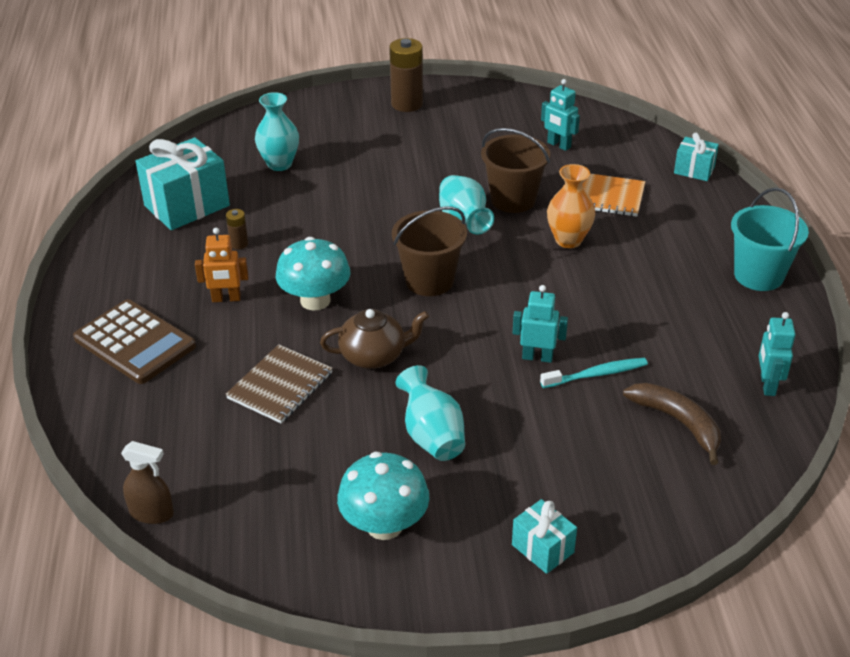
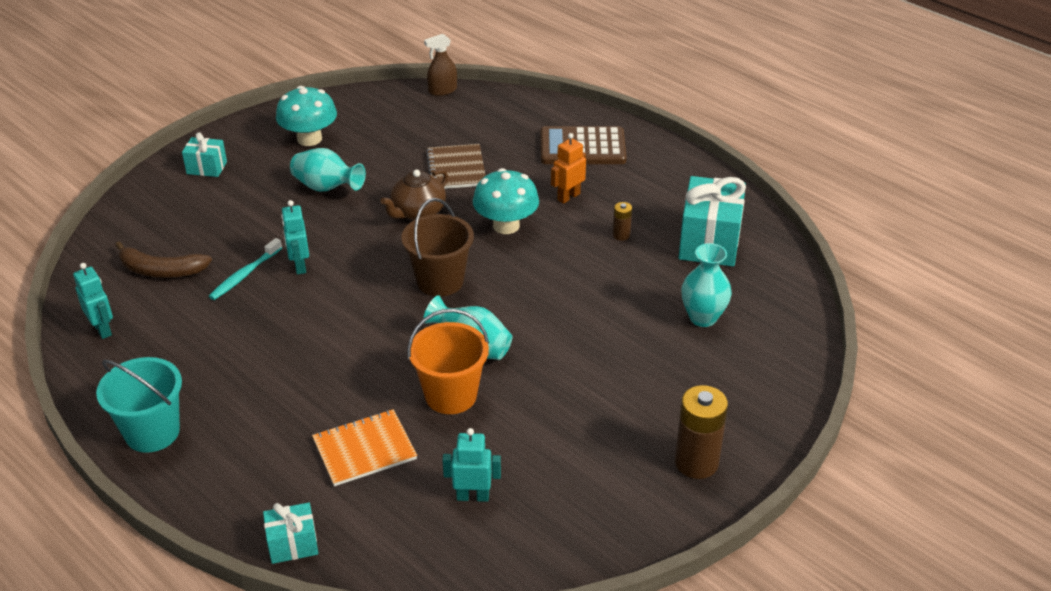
camera: 140 degrees right, 0 degrees up
brown bucket [481,128,550,213] -> orange bucket [407,309,489,414]
turquoise robot [513,285,568,363] -> turquoise robot turned 105 degrees clockwise [281,200,309,274]
orange vase [547,164,596,248] -> none

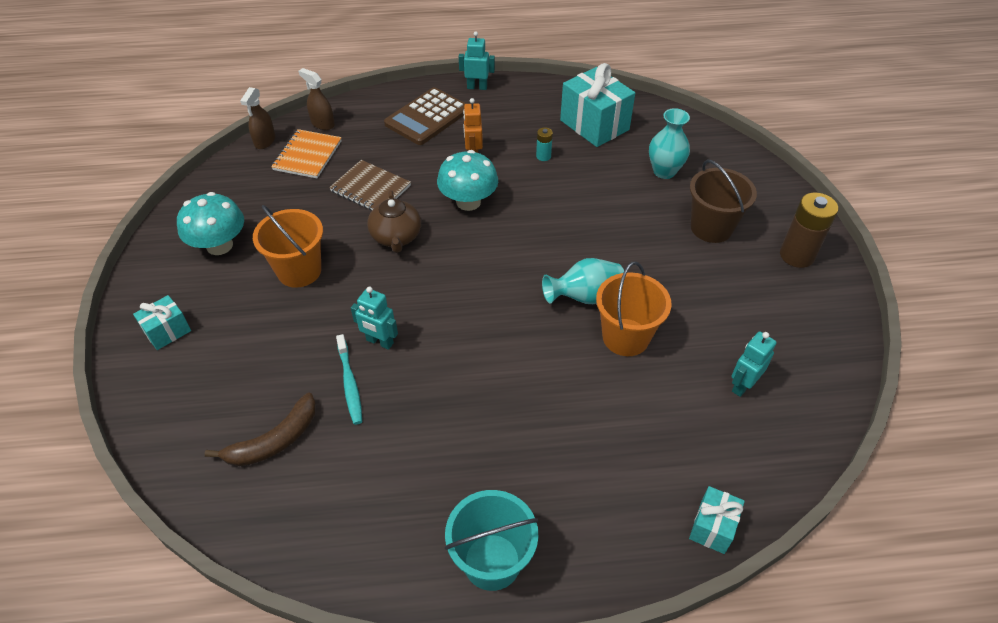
camera: 50 degrees left, 10 degrees up
turquoise robot [73,263,113,339] -> turquoise robot moved to [459,32,495,90]
turquoise vase [290,148,366,192] -> orange bucket [253,205,323,288]
orange notebook [312,409,417,486] -> orange notebook moved to [271,129,342,178]
brown bucket [401,198,474,297] -> brown bucket moved to [690,159,757,243]
brown battery [613,202,632,241] -> turquoise battery [536,127,553,161]
none -> brown spray bottle [298,68,335,130]

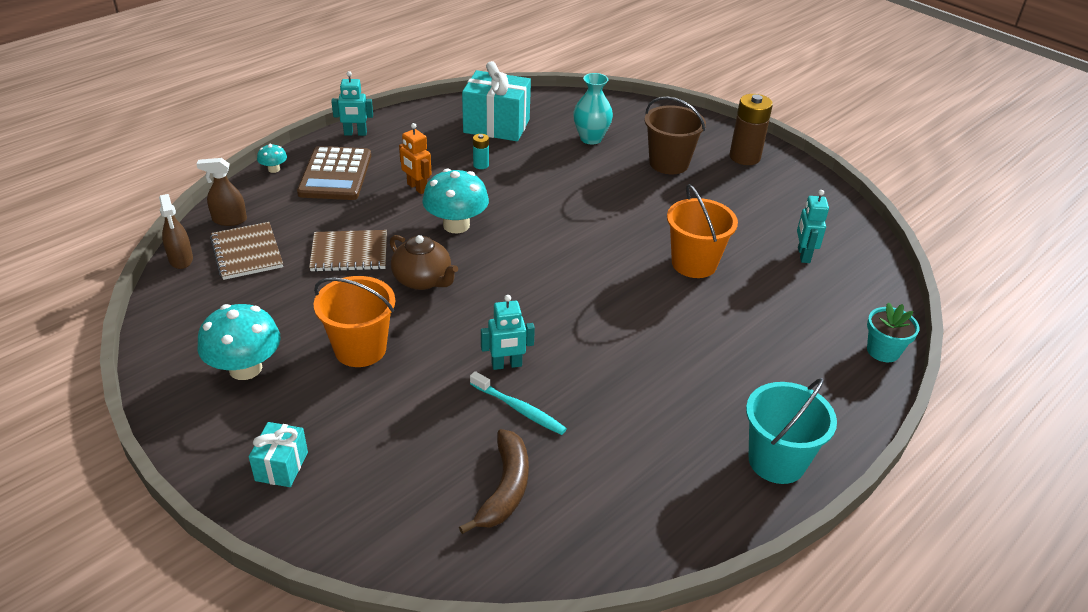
camera: 40 degrees left, 10 degrees down
orange notebook [271,129,342,178] -> brown notebook [210,222,283,280]
turquoise robot [459,32,495,90] -> turquoise robot turned 150 degrees counterclockwise [331,71,373,136]
turquoise vase [542,258,624,304] -> none
turquoise gift [689,486,745,554] -> turquoise flower pot [867,302,920,362]
none -> turquoise mushroom [257,144,287,173]

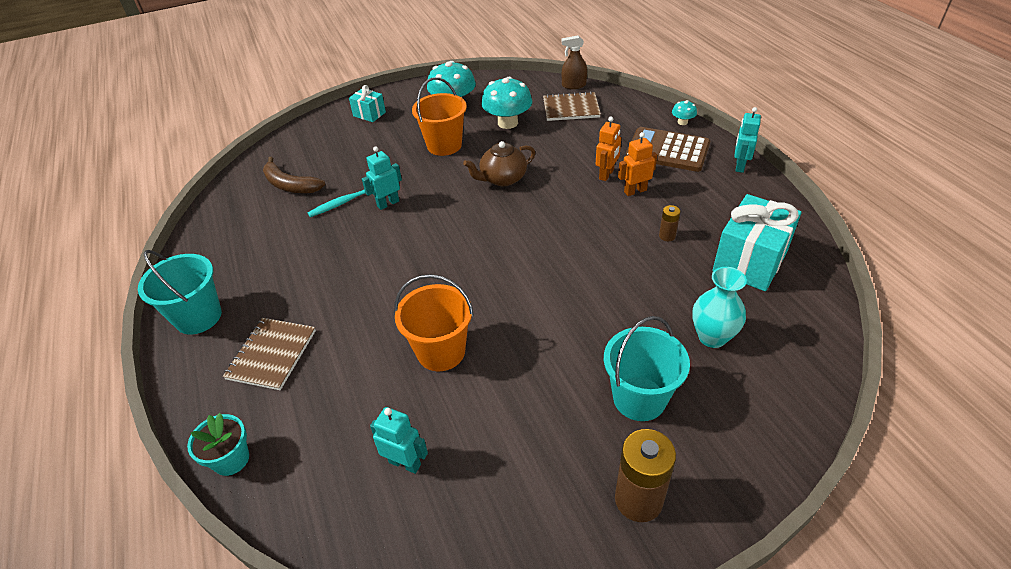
camera: 115 degrees right, 5 degrees up
brown spray bottle [197,158,247,226] -> none
brown notebook [309,230,387,272] -> brown notebook moved to [223,318,316,390]
turquoise mushroom [422,169,489,233] -> turquoise mushroom moved to [481,77,532,129]
turquoise battery [473,134,489,169] -> brown battery [659,205,680,241]
turquoise robot [481,295,535,370] -> turquoise robot turned 45 degrees clockwise [362,146,402,210]
brown bucket [645,96,706,174] -> turquoise bucket [604,316,690,421]
none -> orange robot [596,116,621,181]

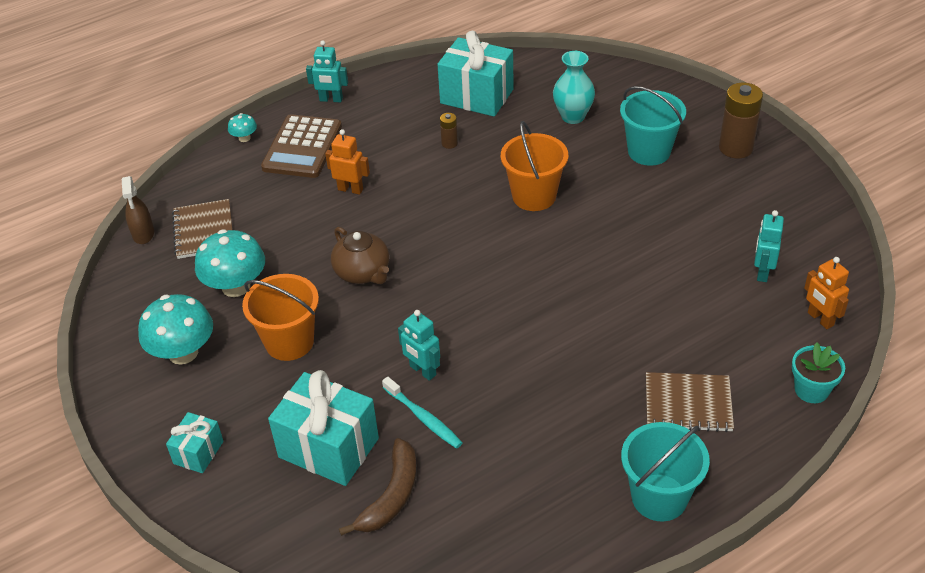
camera: 100 degrees left, 0 degrees up
orange bucket [394,274,474,371] -> orange bucket moved to [501,121,568,211]
orange robot [618,132,657,196] -> orange robot moved to [804,257,849,329]
none -> turquoise gift [268,370,379,486]

